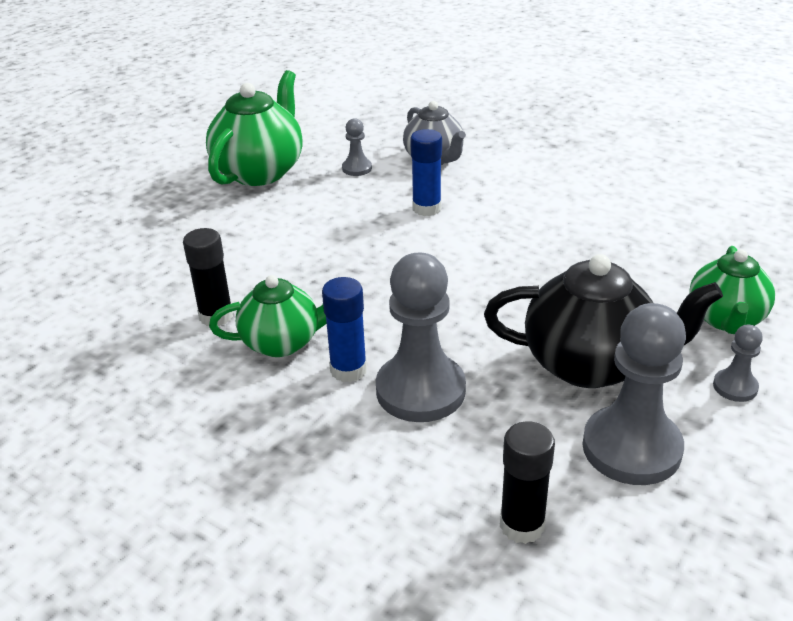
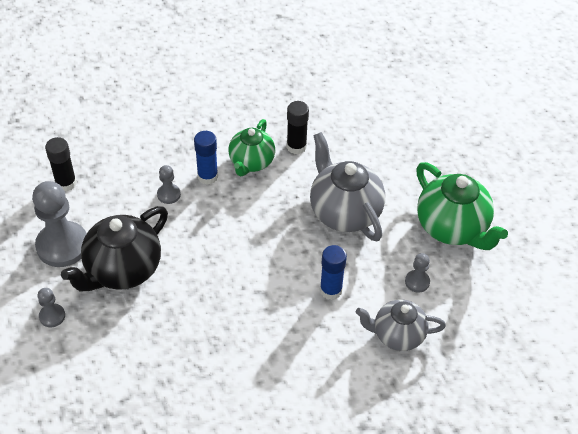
camera: 120 degrees right, 15 degrees up
grey pawn [376,253,466,422] -> grey pawn [157,165,181,204], size x0.47
green teapot [689,246,775,334] -> none
none -> grey teapot [310,132,385,241]

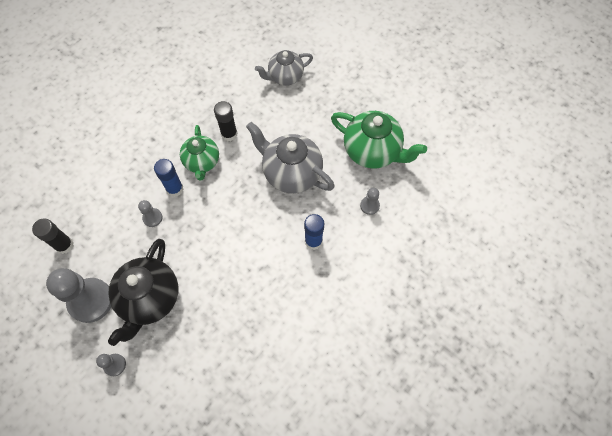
camera: 25 degrees left, 15 degrees up
grey teapot [356,299,446,351] -> grey teapot moved to [255,50,313,86]

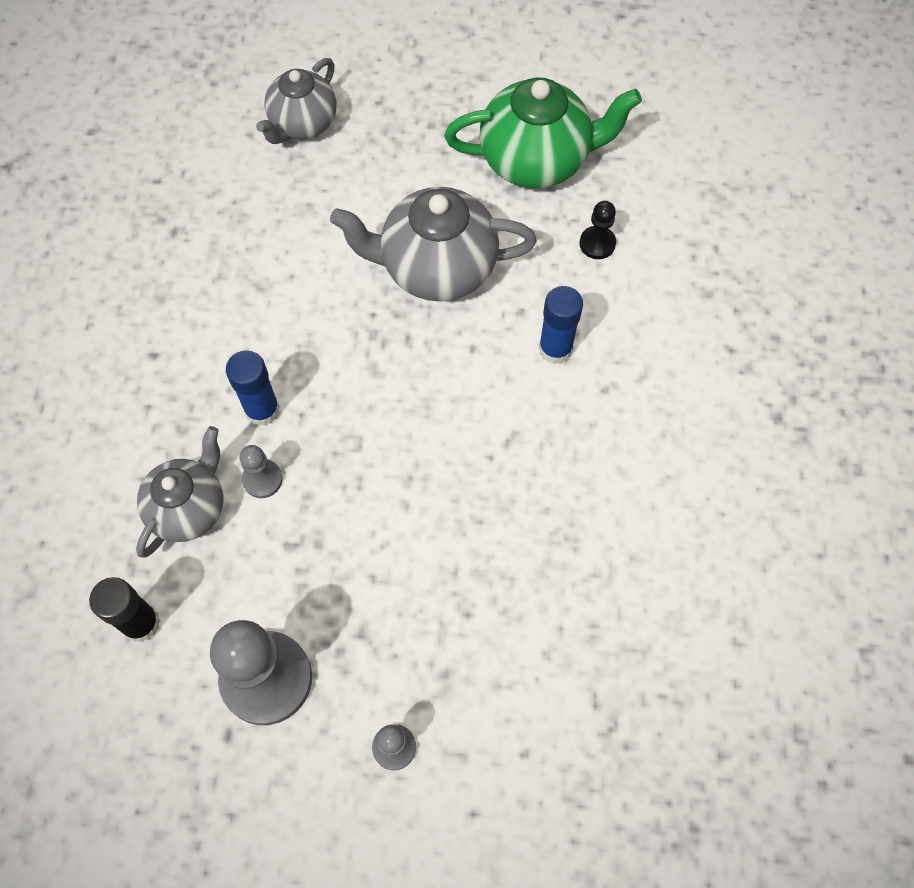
camera: 35 degrees left, 0 degrees up
black teapot [108,239,178,346] -> none
green teapot [180,125,219,181] -> none
black glue stick [214,101,237,141] -> none
grey pawn [360,188,380,215] -> black pawn [579,201,616,259]
none -> grey teapot [136,426,224,558]

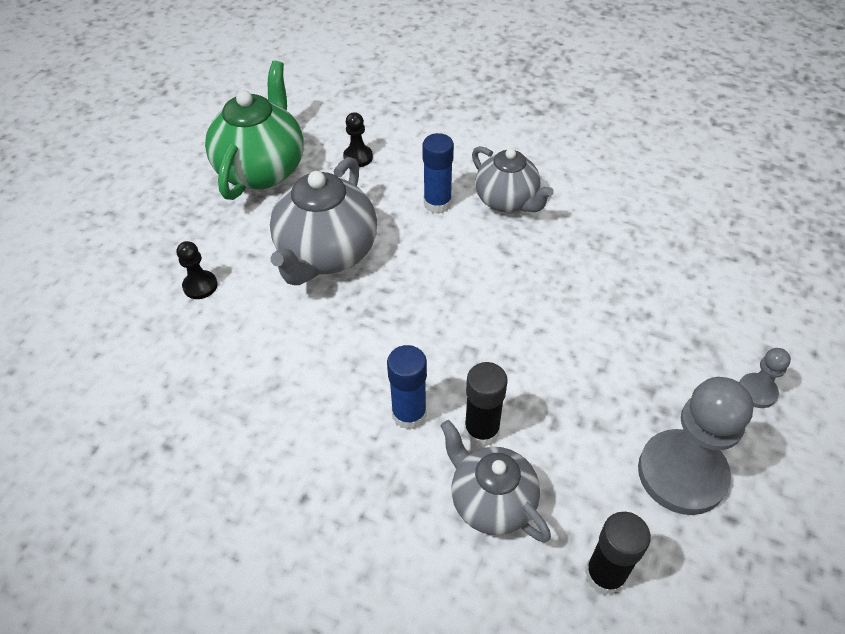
camera: 70 degrees left, 15 degrees down
grey pawn [240,445,283,498] -> black glue stick [464,362,508,447]
grey teapot [256,58,337,144] -> grey teapot moved to [472,146,554,213]
none -> black pawn [177,241,218,299]

